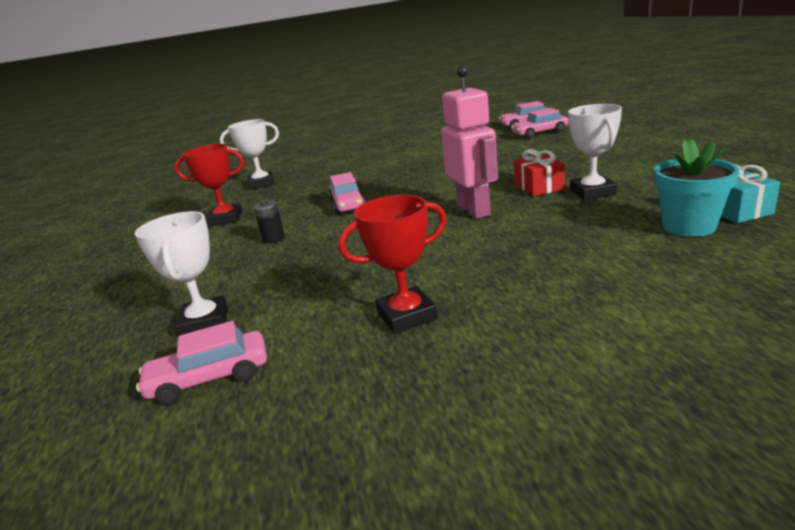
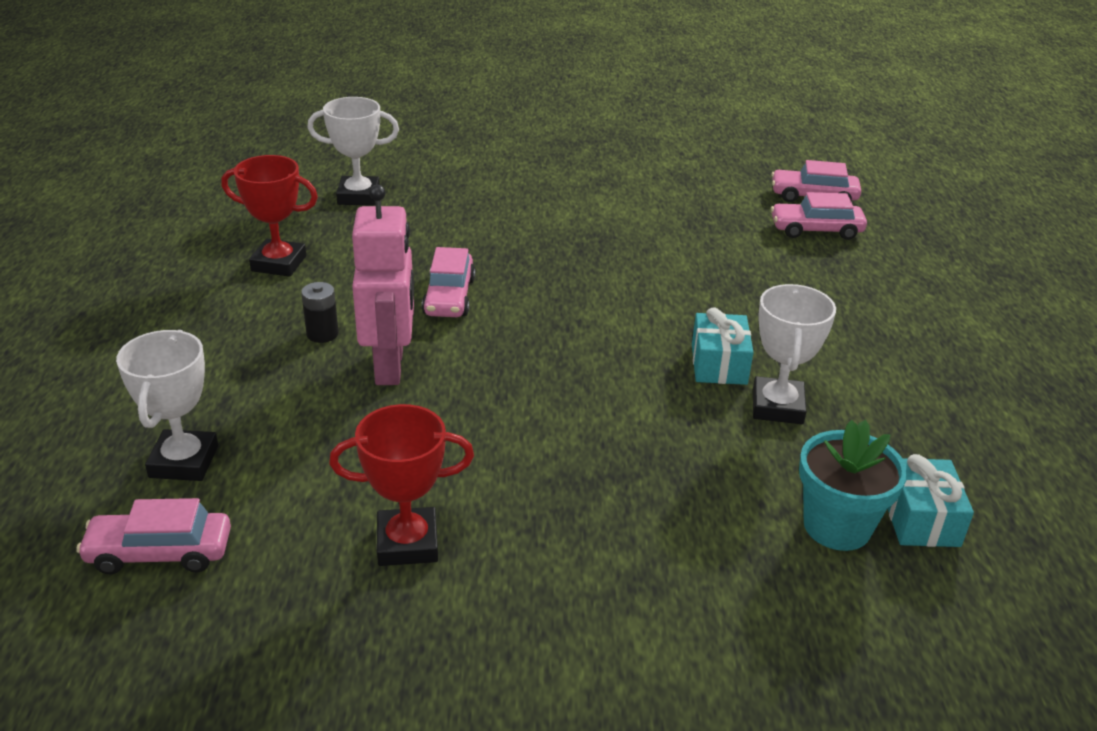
camera: 10 degrees right, 10 degrees up
pink robot [441,65,498,219] -> pink robot moved to [352,185,414,385]
red gift [514,149,565,196] -> turquoise gift [692,308,754,385]

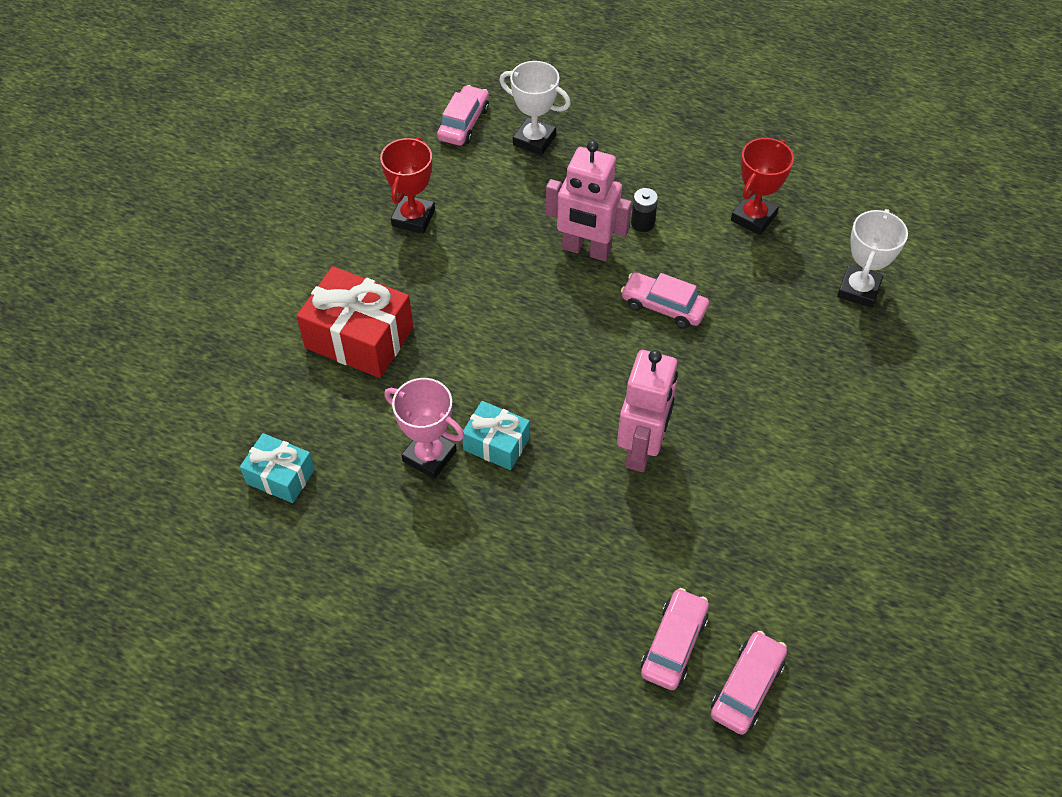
camera: 115 degrees right, 20 degrees up
white trophy [753,284,836,424] -> pink trophy [384,378,464,479]
turquoise flower pot [799,420,908,551] -> none
none -> red gift [296,266,413,378]
none -> pink robot [617,350,678,472]

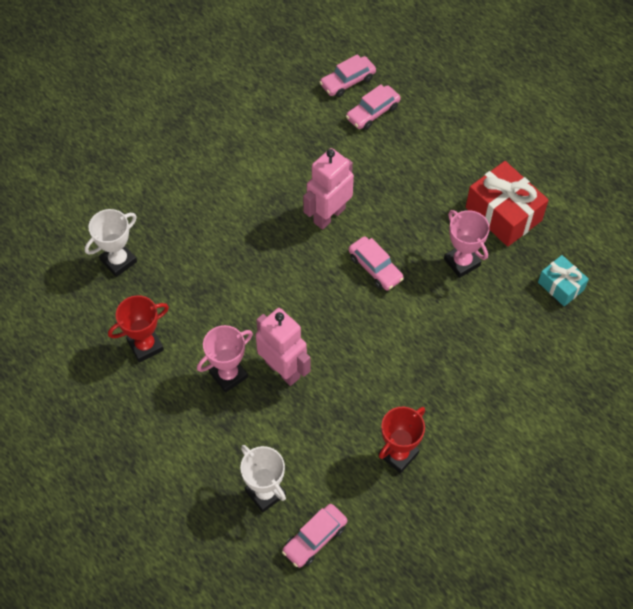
camera: 155 degrees left, 5 degrees up
red gift [296,266,413,378] -> red gift moved to [466,161,549,247]
turquoise gift [462,401,530,470] -> none
pink car [621,272,709,328] -> pink car moved to [348,236,404,291]
black battery [631,188,658,232] -> pink trophy [197,325,253,393]

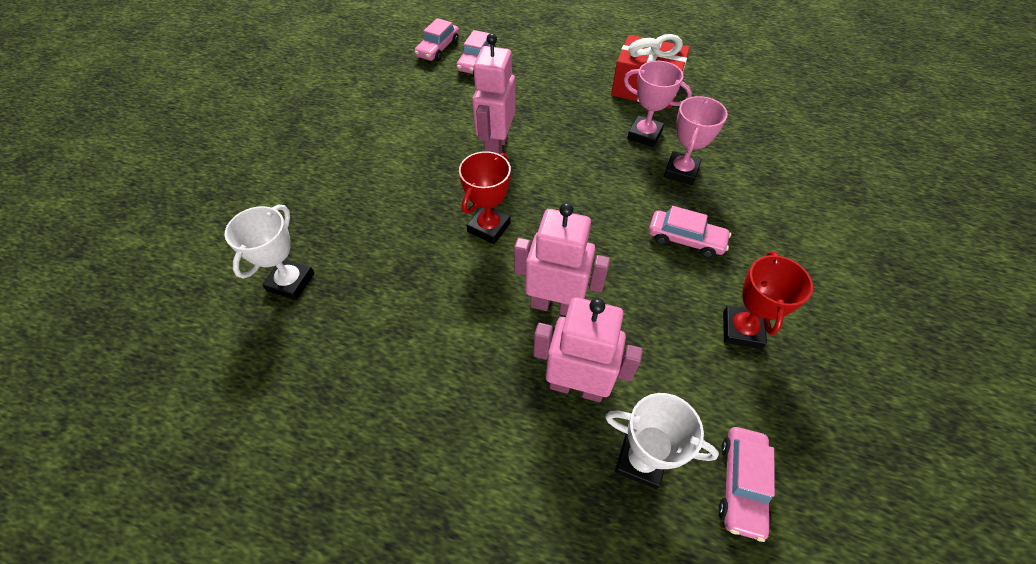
camera: 30 degrees left, 5 degrees down
red trophy [108,295,169,362] -> red trophy moved to [459,151,511,244]
pink trophy [197,325,253,393] -> pink trophy moved to [664,96,728,185]
pink car [348,236,404,291] -> pink car moved to [649,206,731,258]
turquoise gift [538,255,589,306] -> none
none -> pink robot [533,297,643,402]

